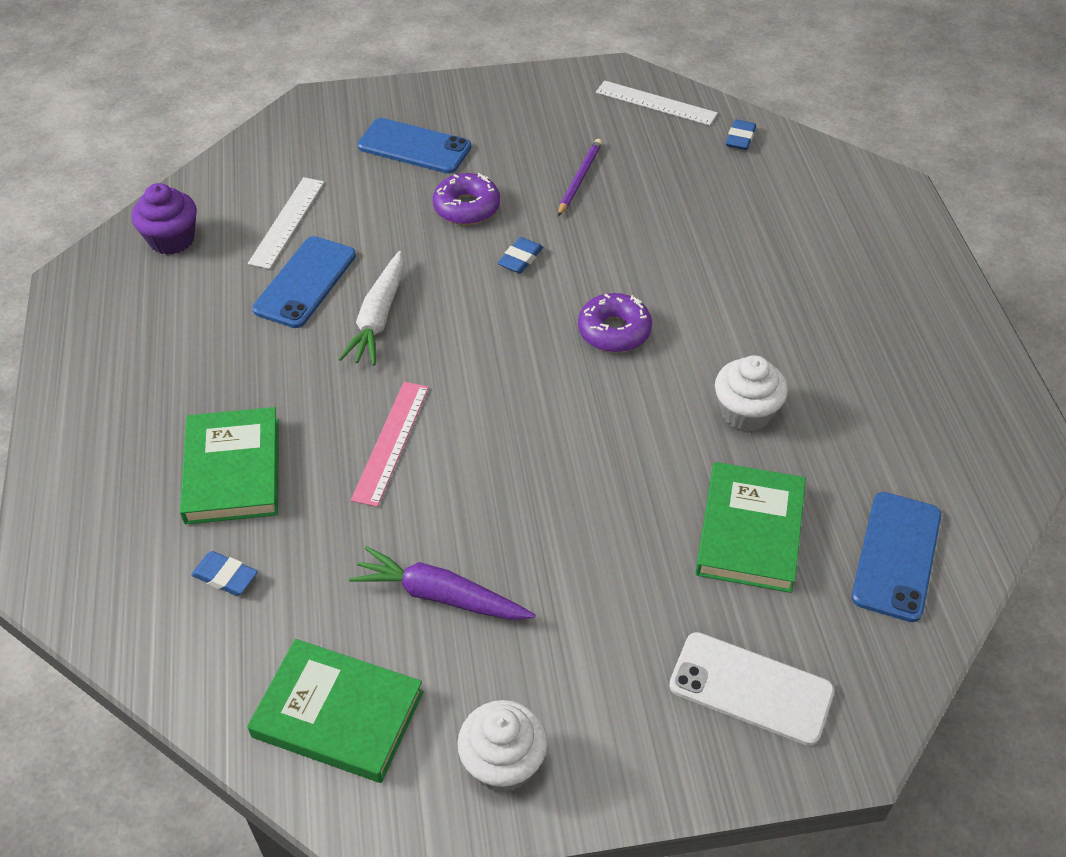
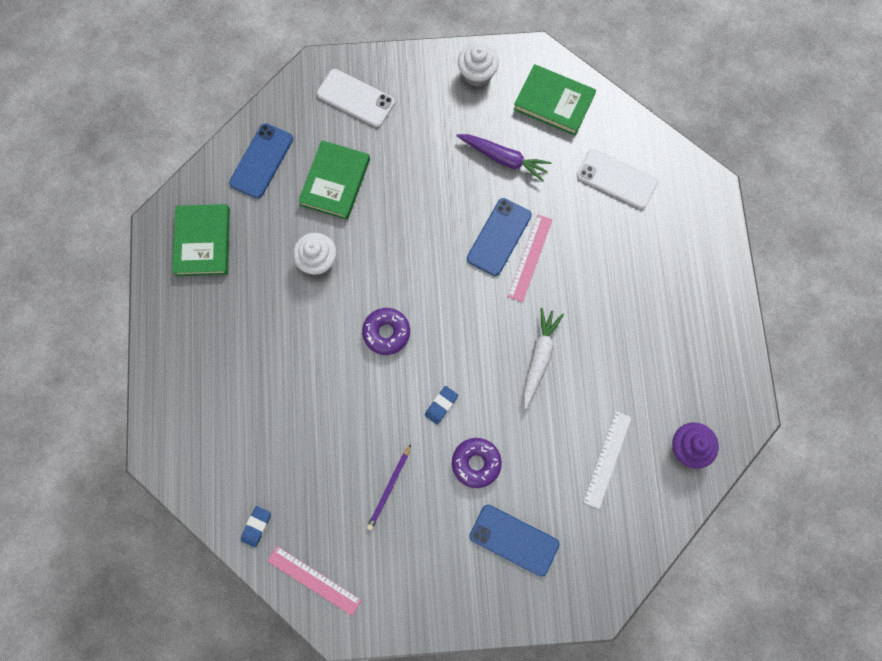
camera: 175 degrees left, 25 degrees up
green book [180,407,279,525] -> green book moved to [172,204,230,276]
blue eraser [191,551,258,596] -> white phone [577,149,658,209]
blue phone [252,236,356,328] -> blue phone moved to [467,198,532,276]
white ruler [596,80,718,125] -> pink ruler [267,546,362,616]

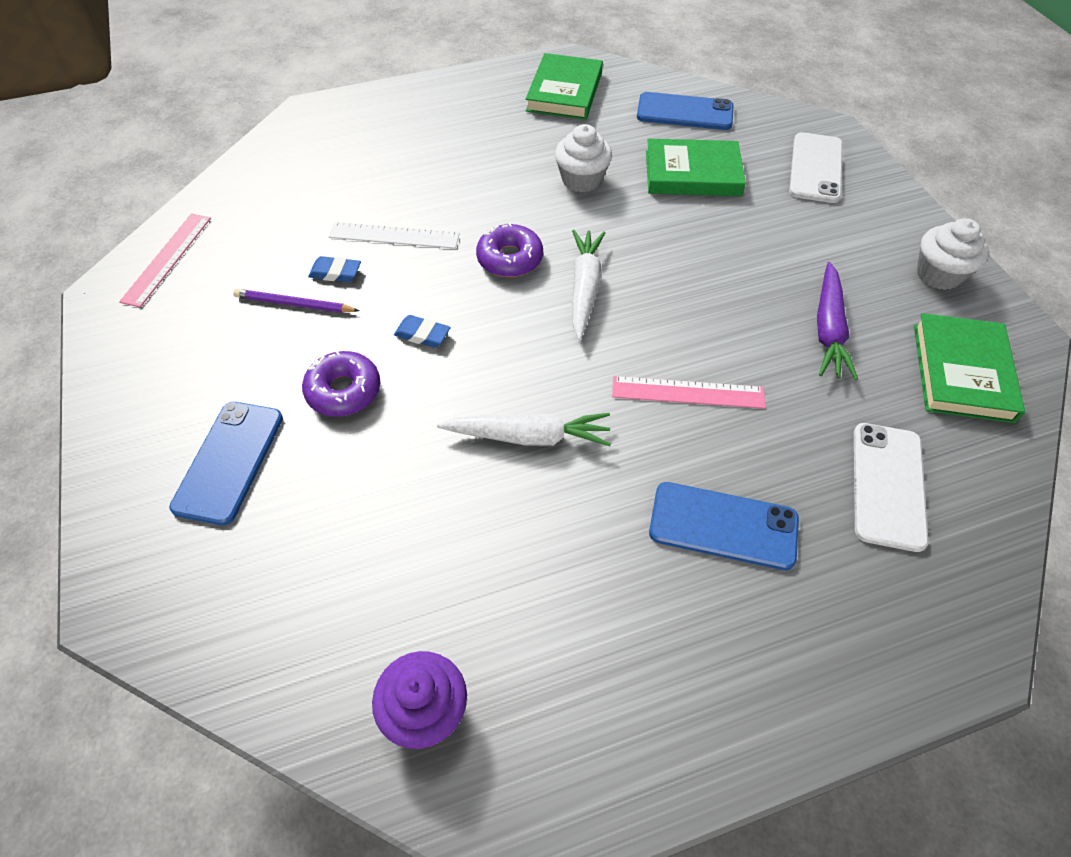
camera: 75 degrees right, 20 degrees down
green book [172,204,230,276] -> green book turned 60 degrees counterclockwise [526,53,603,120]
blue eraser [241,506,271,548] -> blue eraser moved to [308,256,361,282]
blue phone [467,198,532,276] -> blue phone moved to [649,482,799,570]
white ruler [583,411,631,509] -> white ruler moved to [329,222,460,249]
none -> white carrot [572,230,605,340]

